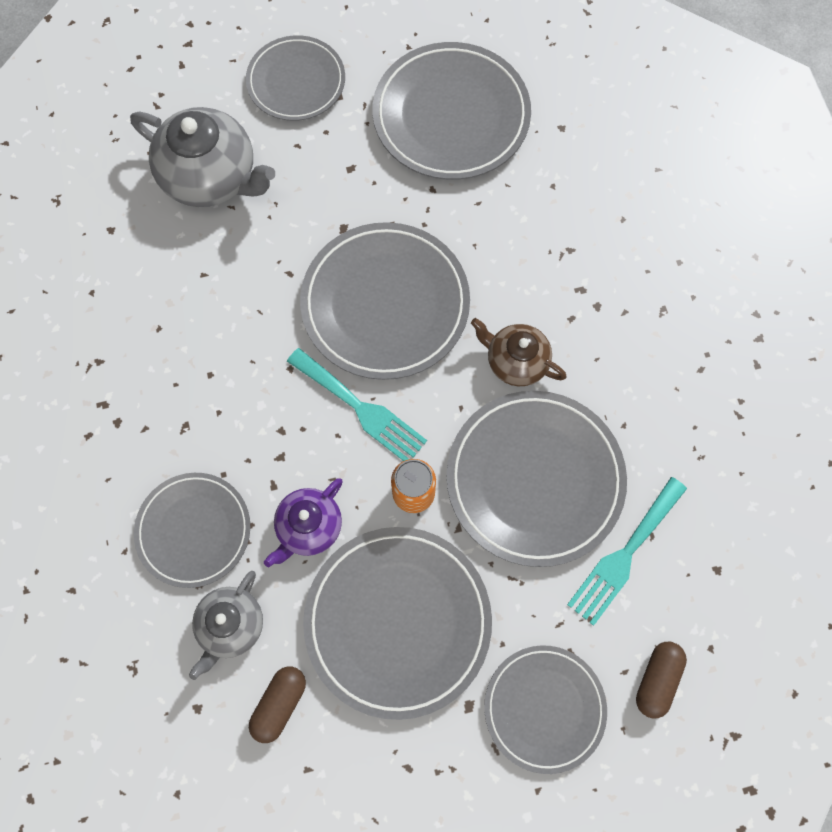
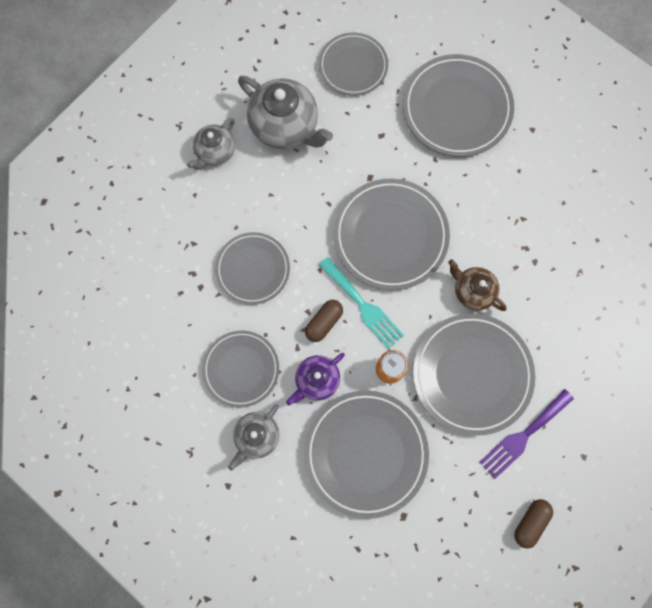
camera: 10 degrees right, 5 degrees up
brown capsule [249,666,306,743] -> brown capsule moved to [305,300,343,342]
grey plate [484,645,607,774] -> grey plate moved to [215,232,290,305]
turquoise fork [567,477,687,626] -> purple fork [480,389,574,479]
none -> grey teapot [187,118,235,170]

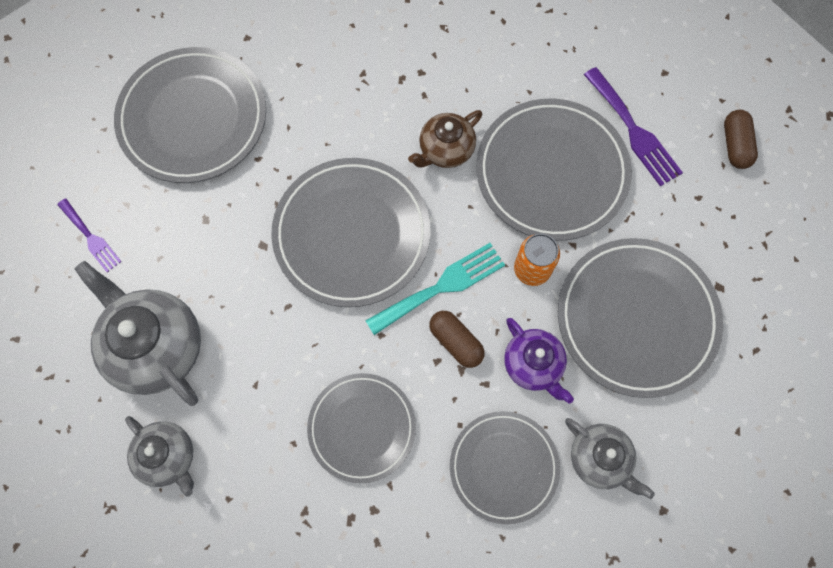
camera: 80 degrees left, 5 degrees down
grey teapot [238,76,333,149] -> grey teapot turned 90 degrees counterclockwise [74,261,201,406]
grey plate [319,32,388,96] -> purple fork [57,198,122,272]
brown capsule [514,499,553,549] -> brown capsule turned 45 degrees clockwise [724,110,758,169]

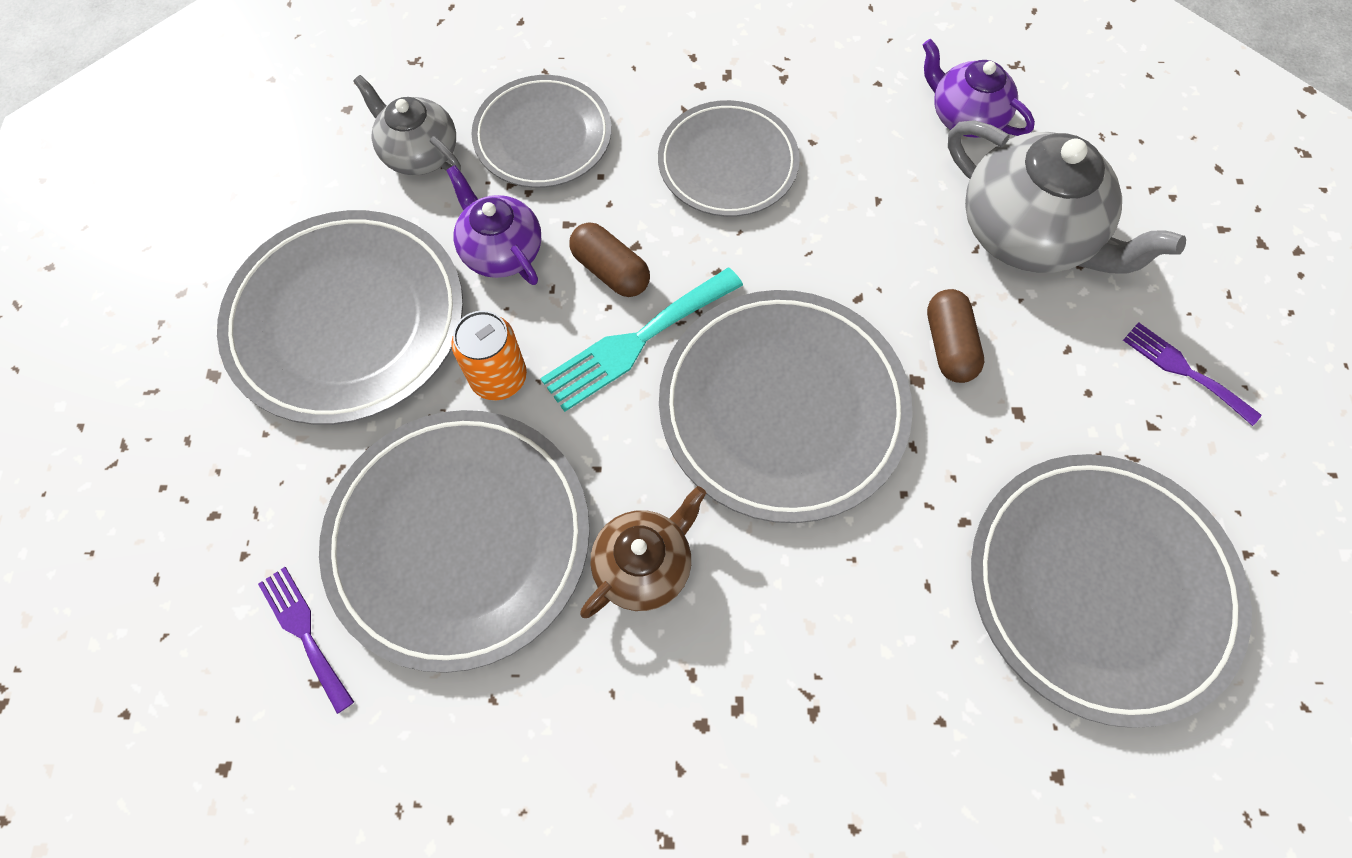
camera: 175 degrees right, 5 degrees down
grey teapot [125,416,194,497] -> purple teapot [923,39,1035,138]
purple fork [584,67,683,186] -> purple fork [258,567,354,714], size x0.63
brown capsule [724,110,758,169] -> brown capsule moved to [927,289,984,383]

